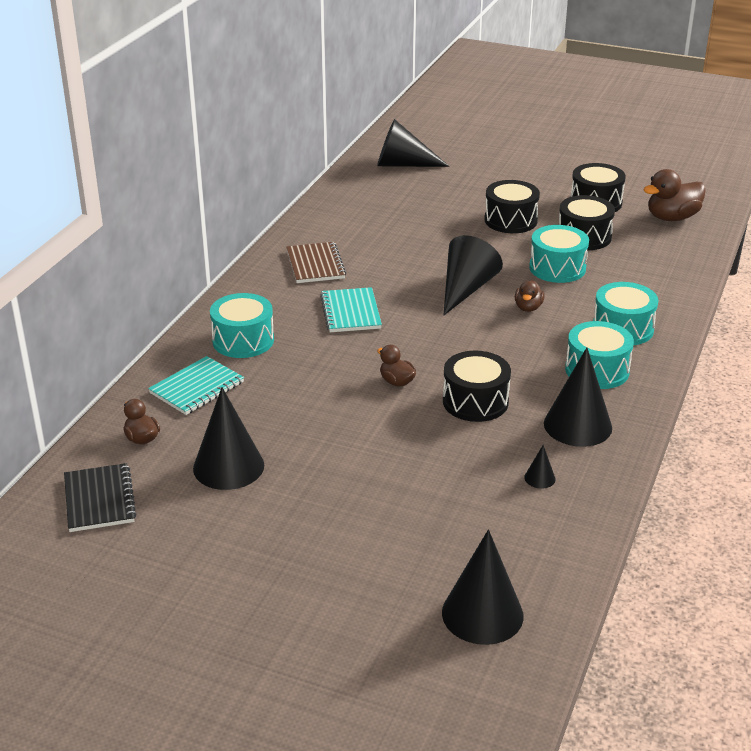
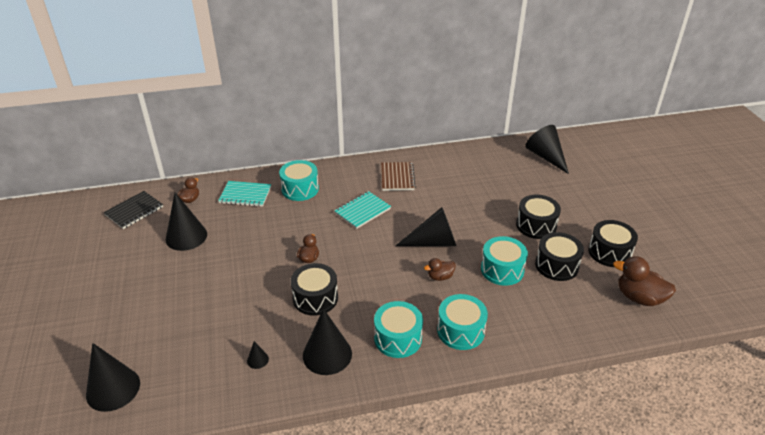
camera: 55 degrees right, 5 degrees up
brown notebook [286,242,346,283] -> brown notebook turned 45 degrees counterclockwise [381,162,416,191]

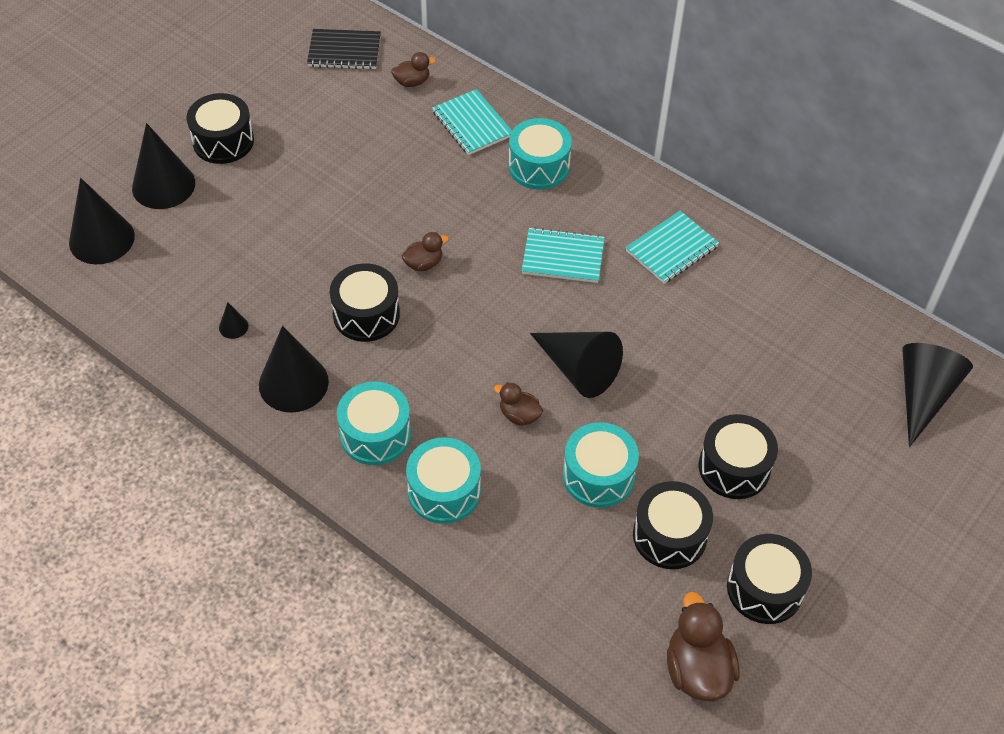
camera: 50 degrees right, 15 degrees up
black cone [165,193,207,251] -> black cone moved to [132,123,195,209]
brown notebook [381,162,416,191] -> turquoise notebook [626,211,719,284]
none -> black drum [187,93,254,164]

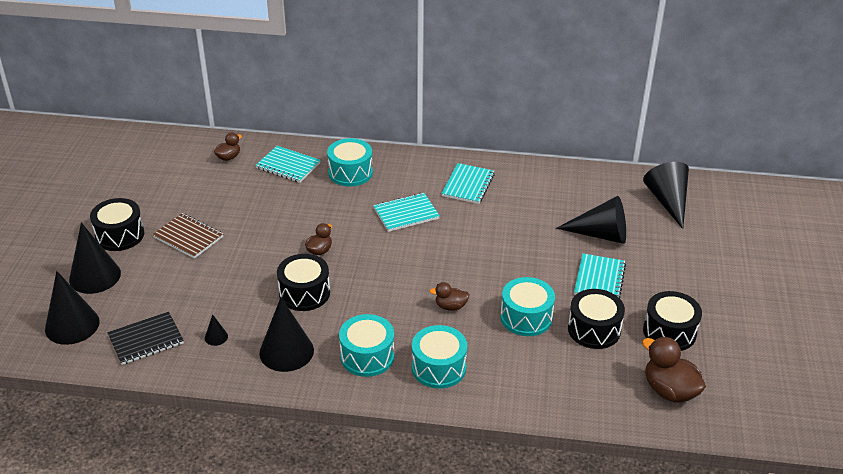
camera: 30 degrees left, 15 degrees down
black notebook [307,29,381,70] -> black notebook moved to [107,312,184,365]
black cone [530,332,623,398] -> black cone moved to [556,196,626,244]
black drum [699,414,778,499] -> turquoise notebook [574,253,626,298]
none -> brown notebook [152,213,223,259]

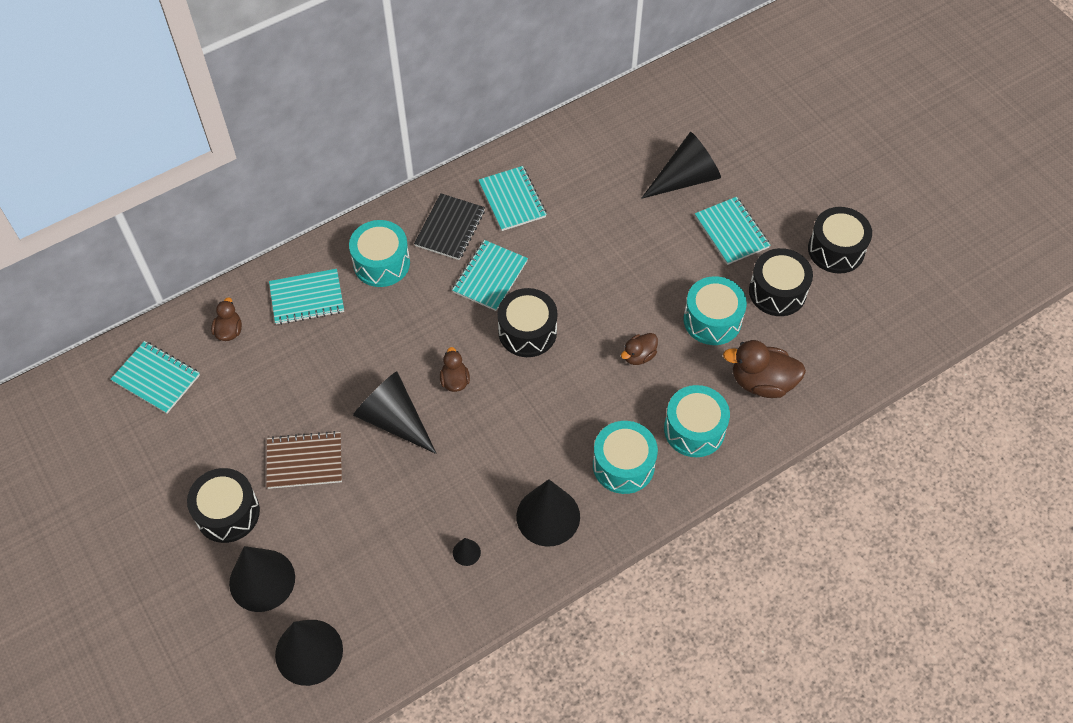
camera: 40 degrees left, 20 degrees up
black notebook [107,312,184,365] -> black notebook moved to [414,193,485,260]
black drum [277,254,330,311] -> black drum moved to [498,288,557,357]
brown duck [642,337,706,402] -> brown duck moved to [723,340,806,398]
black cone [643,162,689,229] -> black cone moved to [353,371,437,454]
none -> turquoise notebook [110,341,200,414]

